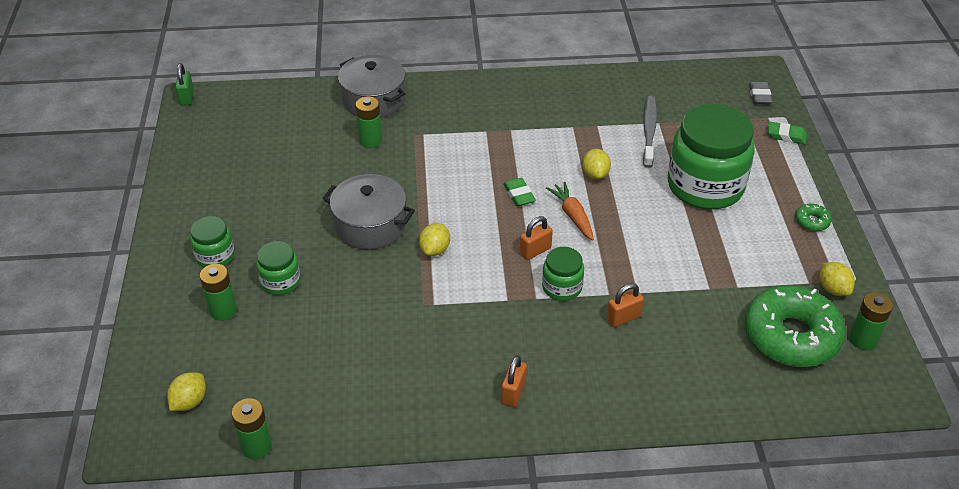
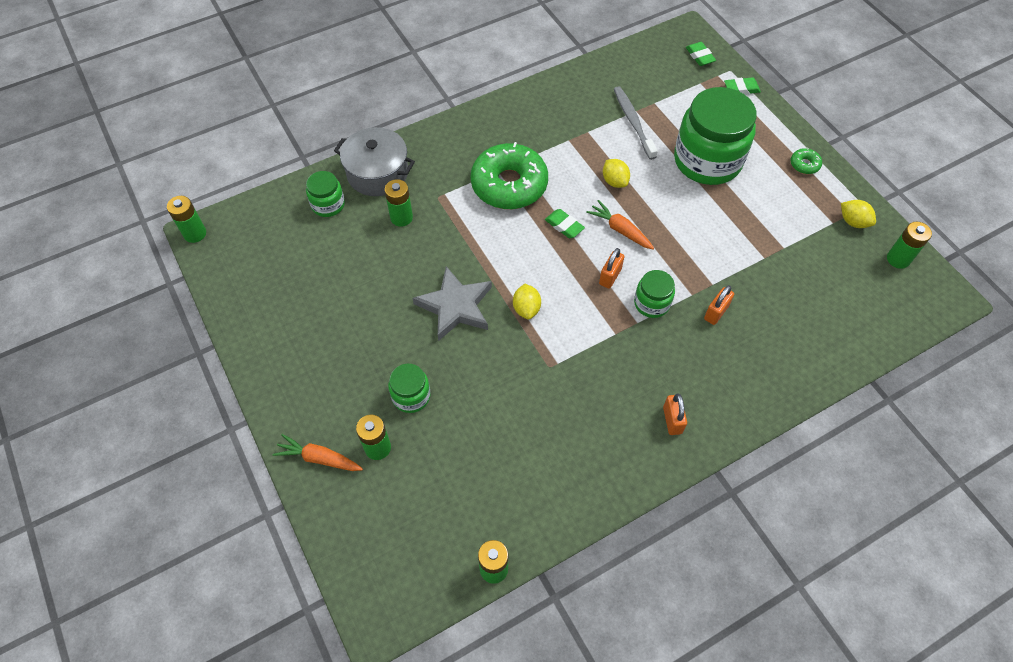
camera: 25 degrees left, 15 degrees up
yellow lemon [167,372,206,411] -> none
green padlock [176,63,194,106] -> green battery [167,196,206,243]
green jar [190,216,235,267] -> green jar moved to [306,171,345,217]
grey pot [322,174,415,250] -> grey star [413,266,492,341]
green donut [744,285,845,367] -> green donut moved to [471,142,548,209]
grey eraser [749,82,772,104] -> green eraser [686,42,716,66]
none -> orange carrot [273,434,363,471]

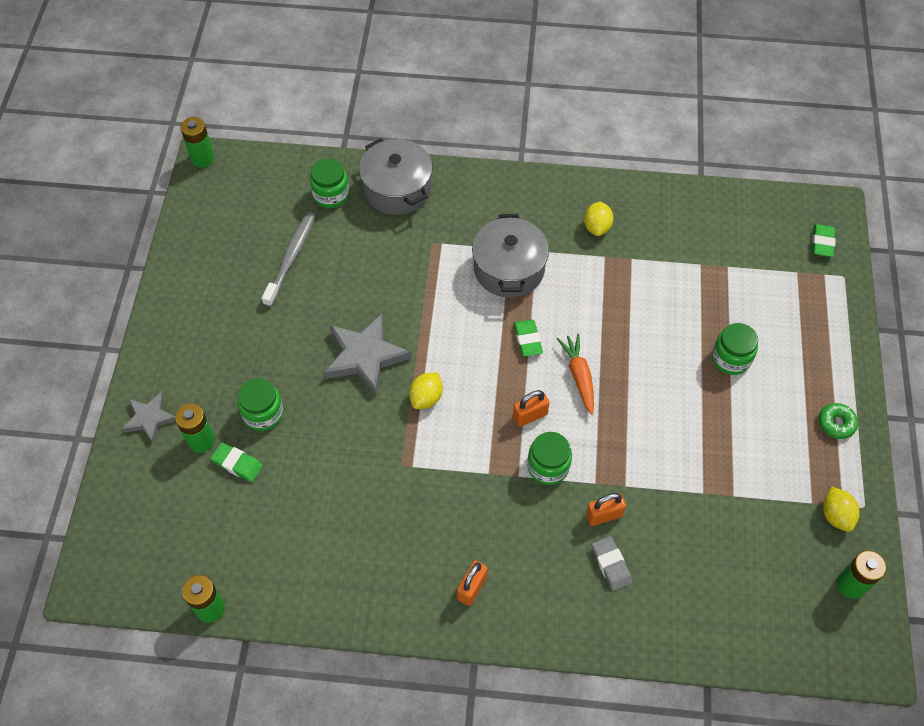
camera: 35 degrees right, 0 degrees up
orange carrot [273,434,363,471] -> grey star [121,392,175,443]
green battery [385,179,413,227] -> none
green donut [471,142,548,209] -> grey pot [472,214,549,298]
yellow lemon [603,159,630,188] -> yellow lemon moved to [584,202,614,236]
grey toothbrush [614,86,658,160] -> grey toothbrush moved to [262,212,316,307]
green jar [674,87,757,185] -> green jar [712,323,758,375], size x0.48
green eraser [724,77,761,95] -> green eraser moved to [211,442,263,482]
none -> grey eraser [592,536,632,591]

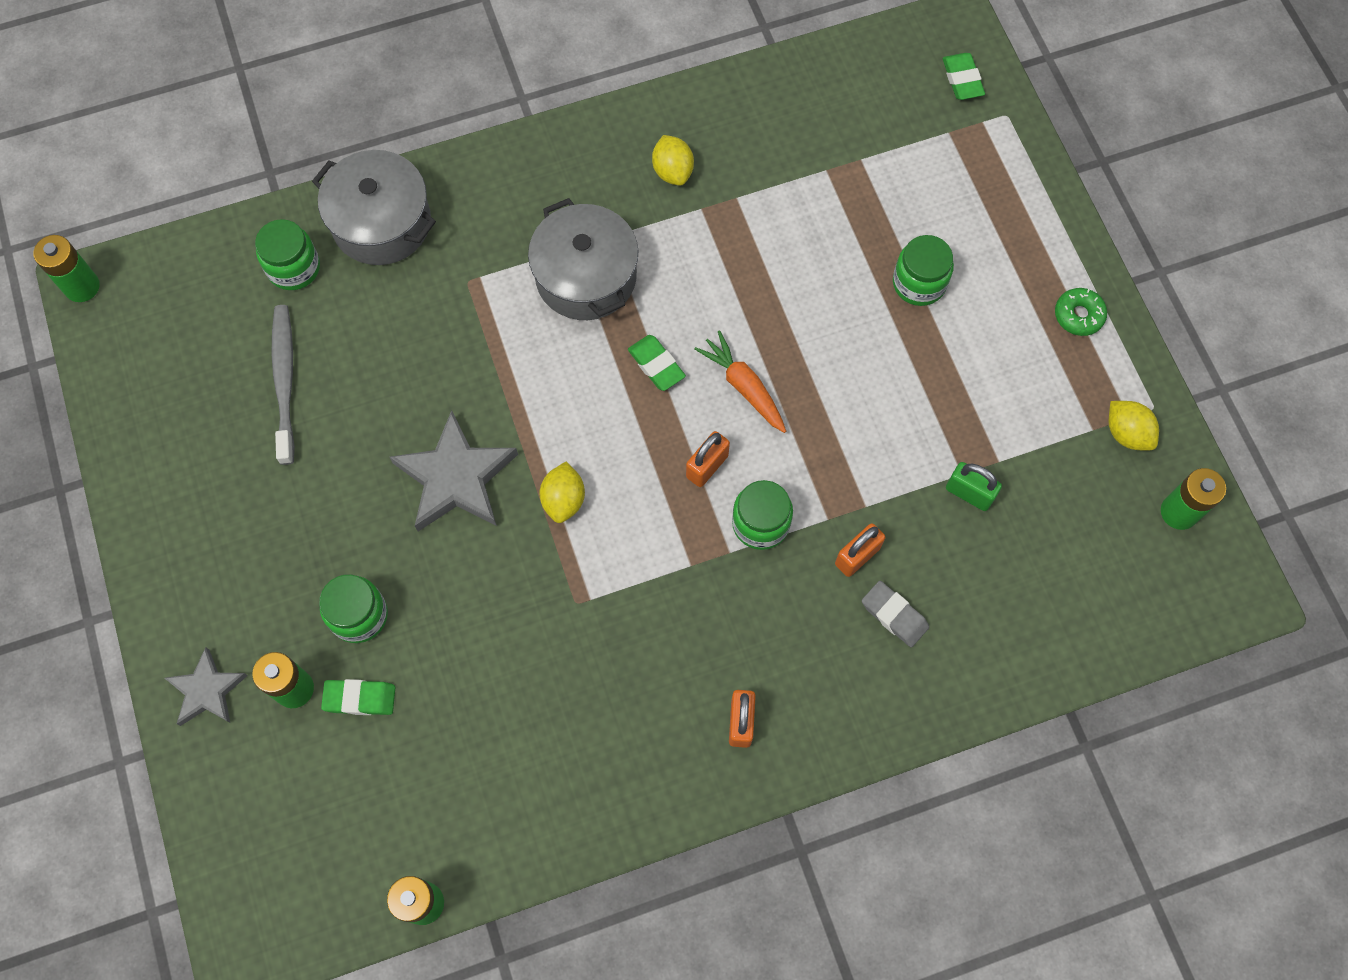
camera: 25 degrees left, 10 degrees up
none -> green padlock [946,462,1002,511]

